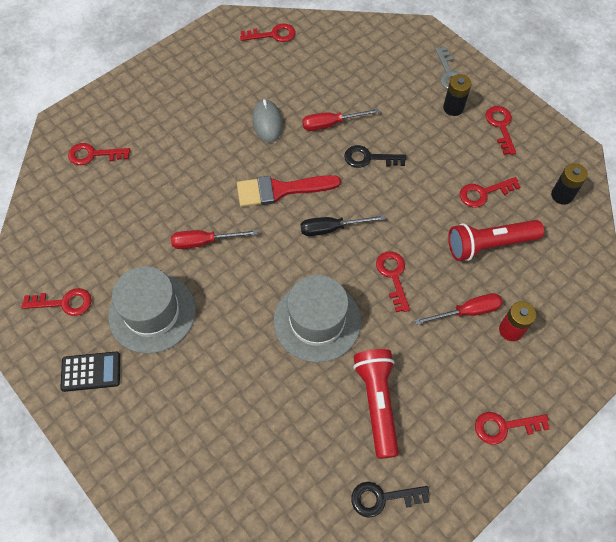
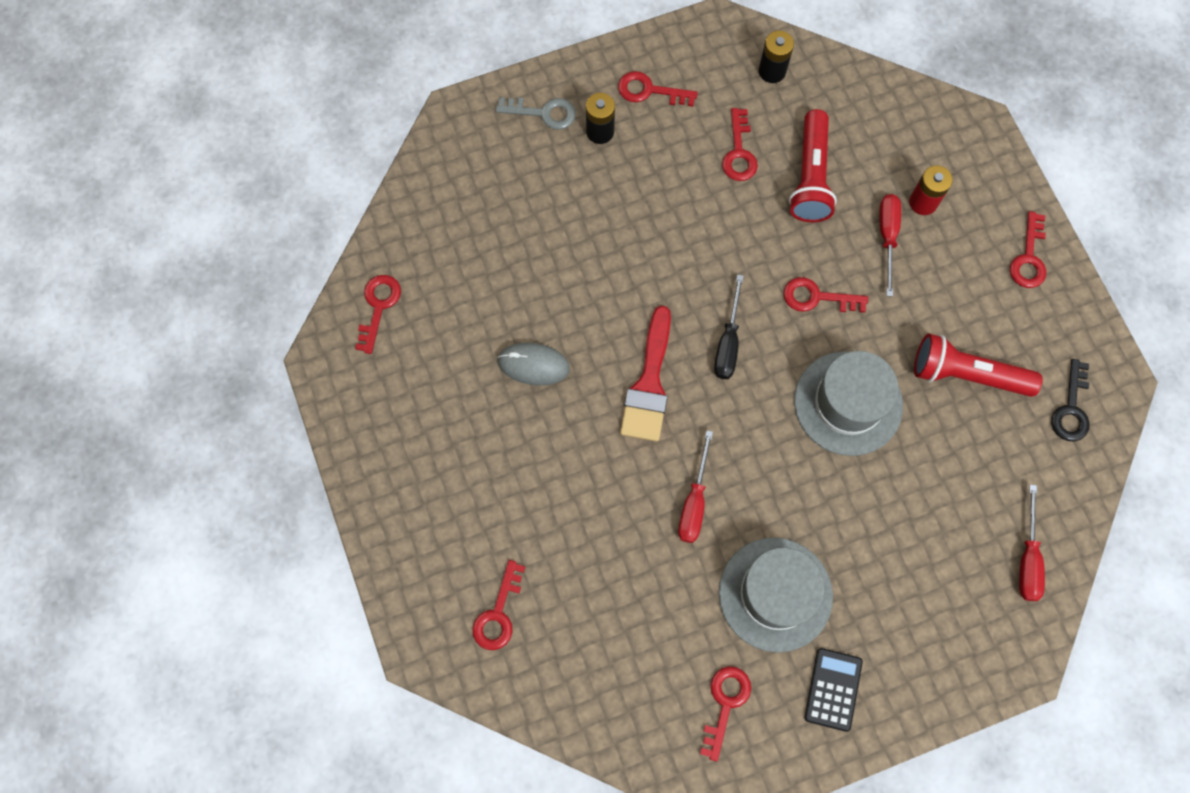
camera: 70 degrees left, 10 degrees up
red screwdriver [302,109,379,131] -> red screwdriver moved to [1019,484,1045,601]
black key [344,145,406,168] -> none

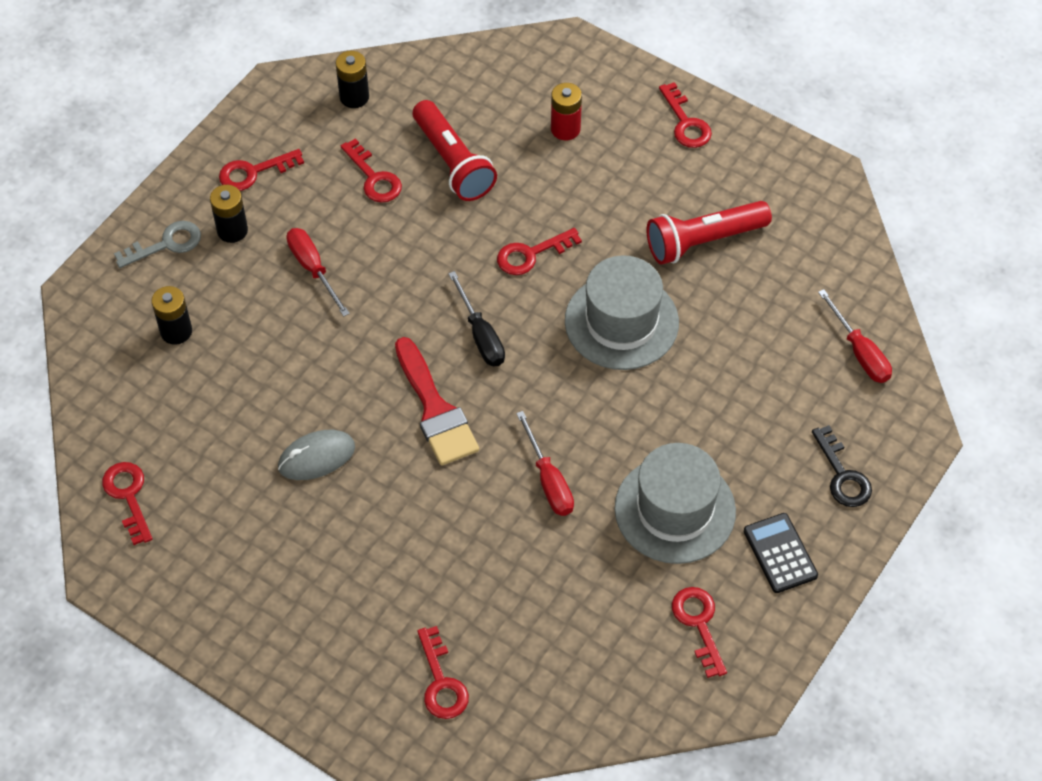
camera: 35 degrees left, 15 degrees down
red screwdriver [879,194,901,297] -> red screwdriver moved to [287,228,350,317]
black key [1051,359,1090,441] -> black key moved to [812,425,872,507]
none -> black battery [152,286,192,345]

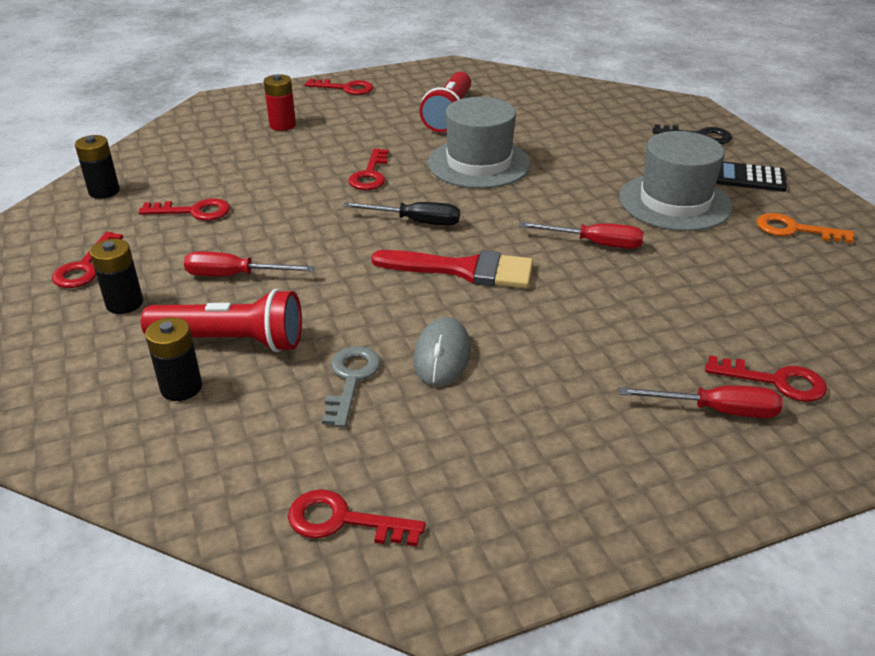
camera: 55 degrees left, 20 degrees down
grey key [114,221,201,268] -> grey key moved to [322,346,381,428]
red flashlight [413,100,497,201] -> red flashlight moved to [141,289,302,352]
red key [672,587,727,678] -> orange key [756,213,855,243]
red screwdriver [818,289,892,383] -> red screwdriver moved to [619,385,783,418]

